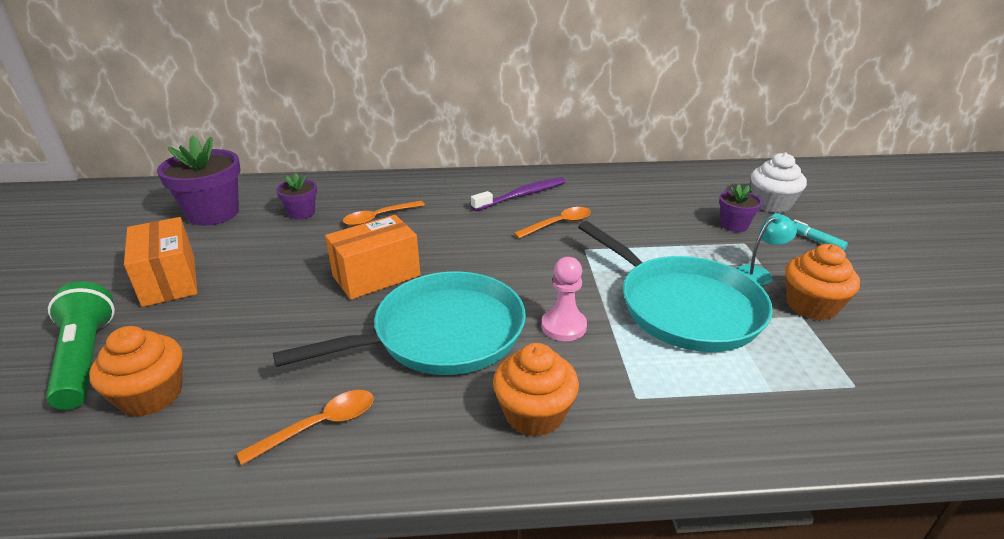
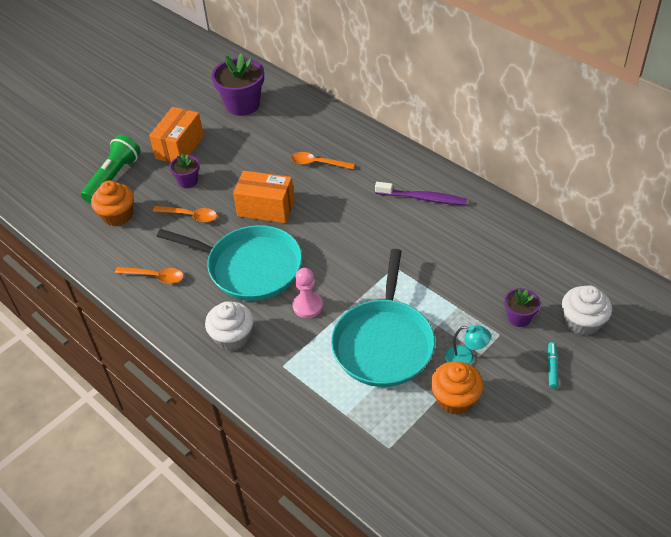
camera: 50 degrees right, 15 degrees up
purple flower pot [276,173,317,220] -> purple flower pot moved to [169,153,200,188]
orange cupcake [493,343,579,437] -> white cupcake [205,301,254,351]
orange spoon [514,207,591,238] -> orange spoon moved to [153,206,217,222]

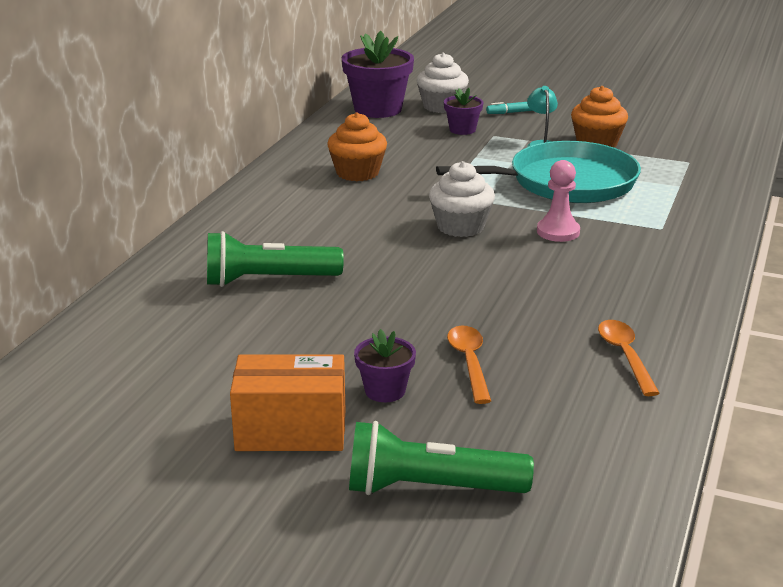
camera: 115 degrees left, 20 degrees down
orange cupcake [91,181,134,226] -> orange cupcake moved to [327,112,387,181]
turquoise pan [157,225,302,301] -> none
white cupcake [205,301,254,351] -> white cupcake moved to [429,161,495,237]
purple flower pot [212,53,264,116] -> purple flower pot moved to [342,31,414,118]
orange box [233,171,294,223] -> none
orange spoon [291,152,355,169] -> green flashlight [207,231,344,287]
purple toothbrush [375,182,467,205] -> none

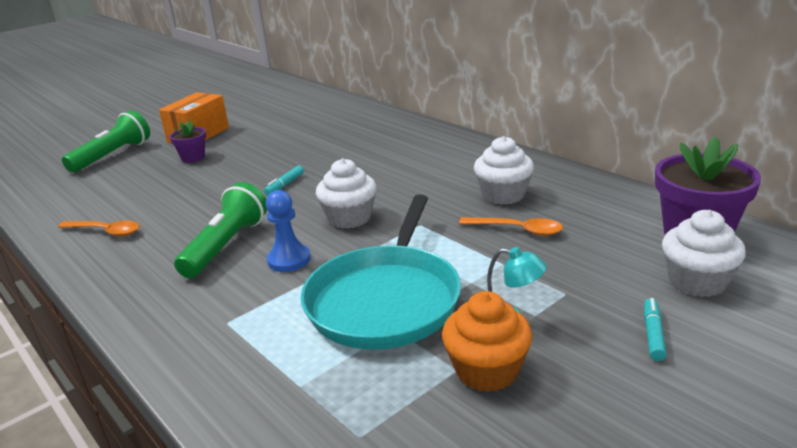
camera: 120 degrees right, 0 degrees up
green flashlight [207,231,344,287] -> green flashlight moved to [174,182,267,278]
orange cupcake [327,112,387,181] -> white cupcake [474,136,534,205]
purple flower pot [444,88,484,135] -> none
orange spoon [447,326,491,404] -> orange spoon moved to [459,217,563,236]
pink pawn [537,160,580,242] -> blue pawn [266,190,311,272]
none -> turquoise marker [264,165,304,195]

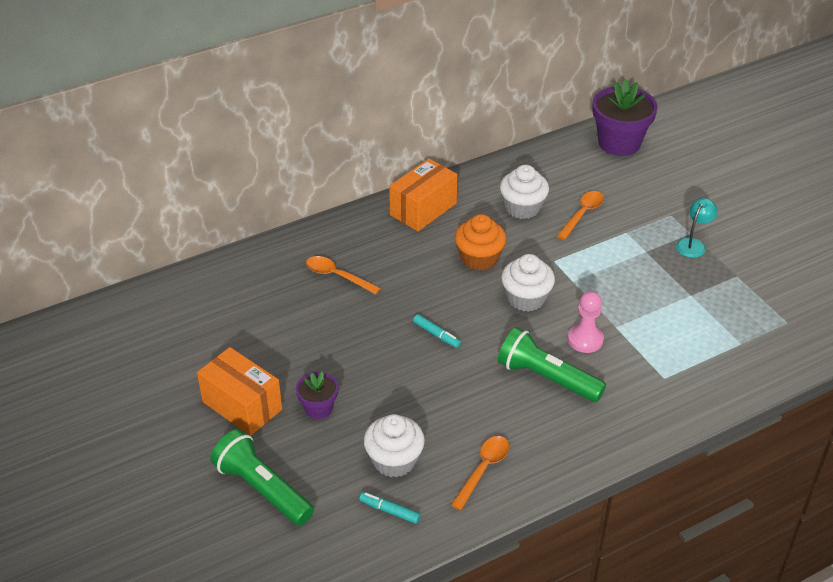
camera: 80 degrees left, 15 degrees up
blue pawn [266,190,311,272] -> pink pawn [568,291,604,353]
turquoise pan [301,195,461,350] -> none
orange cupcake [442,291,532,392] -> orange cupcake moved to [455,214,506,271]
turquoise marker [644,298,667,361] -> turquoise marker moved to [359,492,420,524]
white cupcake [662,210,746,297] -> white cupcake moved to [364,414,425,478]
none -> orange spoon [306,256,381,294]
none -> orange box [389,159,458,231]

